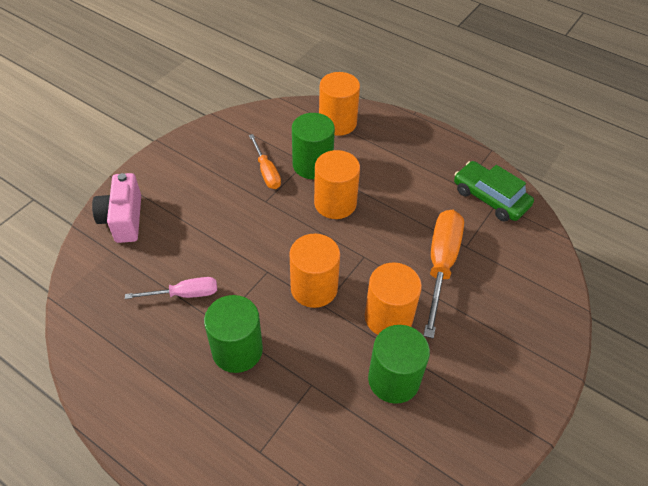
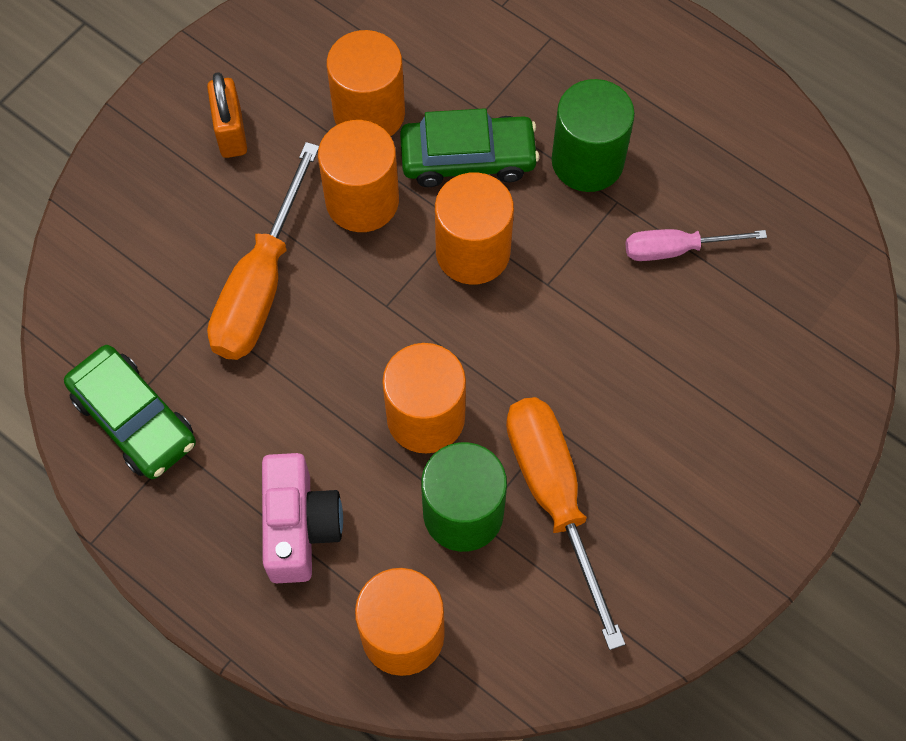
camera: 175 degrees left, 15 degrees up
pink camera [92,173,141,243] -> pink camera moved to [262,453,343,583]
orange screwdriver [249,134,281,189] -> orange screwdriver [506,397,625,650], size x1.73
green cylinder [368,325,430,404] -> orange cylinder [327,30,405,136]
none -> orange padlock [207,72,247,158]
none -> green car [400,108,539,187]

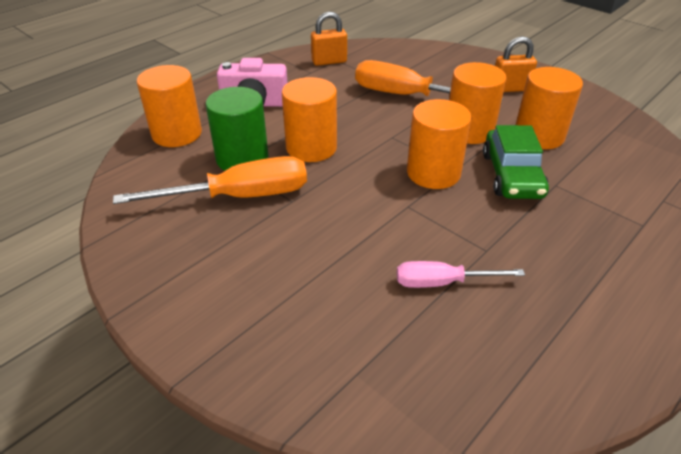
camera: 95 degrees right, 25 degrees down
green car [64,345,196,479] -> orange padlock [311,12,347,66]
green cylinder [552,79,635,192] -> none
pink screwdriver [625,229,767,261] -> pink screwdriver turned 90 degrees counterclockwise [397,261,525,288]

